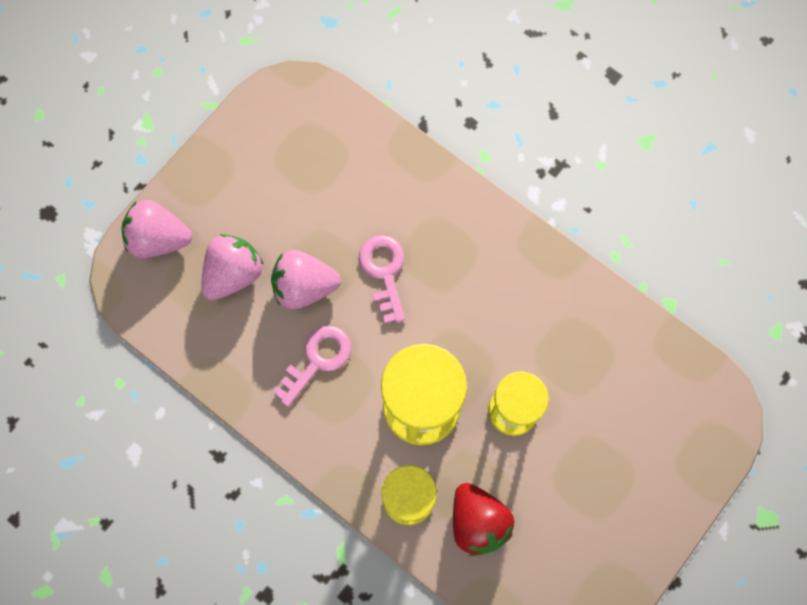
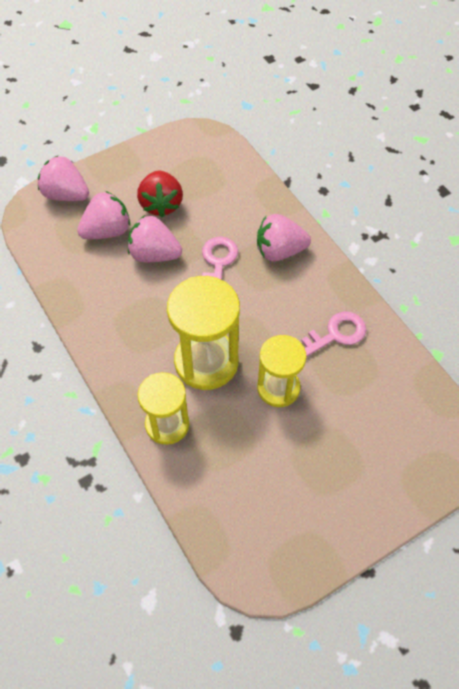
camera: 20 degrees right, 15 degrees down
pink key [273,326,351,407] -> pink key moved to [301,311,366,357]
red strawberry [453,483,514,556] -> red strawberry moved to [137,170,183,217]
none -> pink strawberry [257,214,311,262]

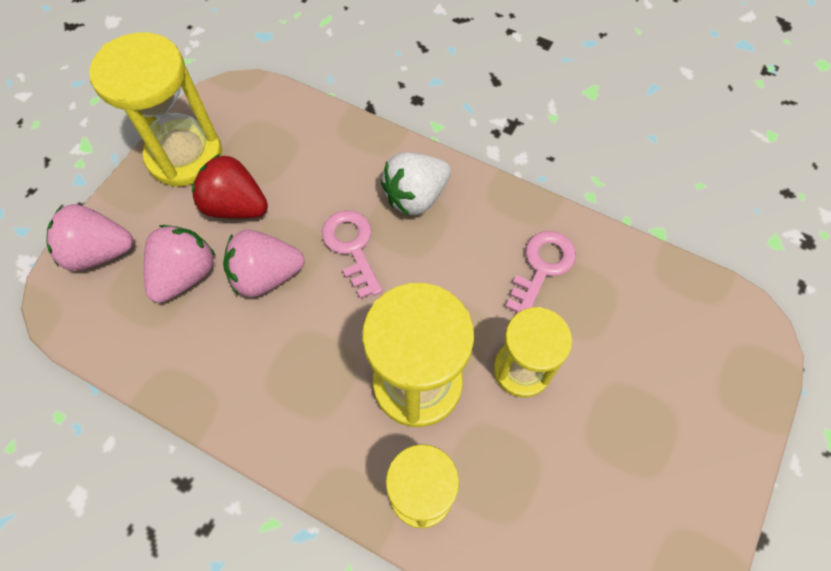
camera: 30 degrees left, 5 degrees up
red strawberry [137,170,183,217] -> red strawberry turned 150 degrees clockwise [192,154,268,219]
pink strawberry [257,214,311,262] -> white strawberry [381,152,451,216]
none -> yellow hourglass [89,32,222,187]

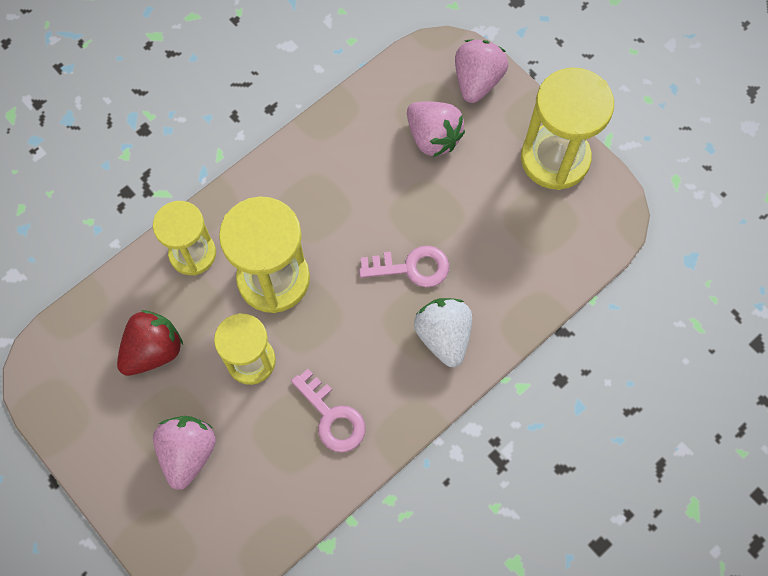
camera: 110 degrees right, 5 degrees up
red strawberry [192,154,268,219] -> red strawberry moved to [117,310,183,376]
pink strawberry [223,230,305,297] -> pink strawberry moved to [153,416,216,490]

